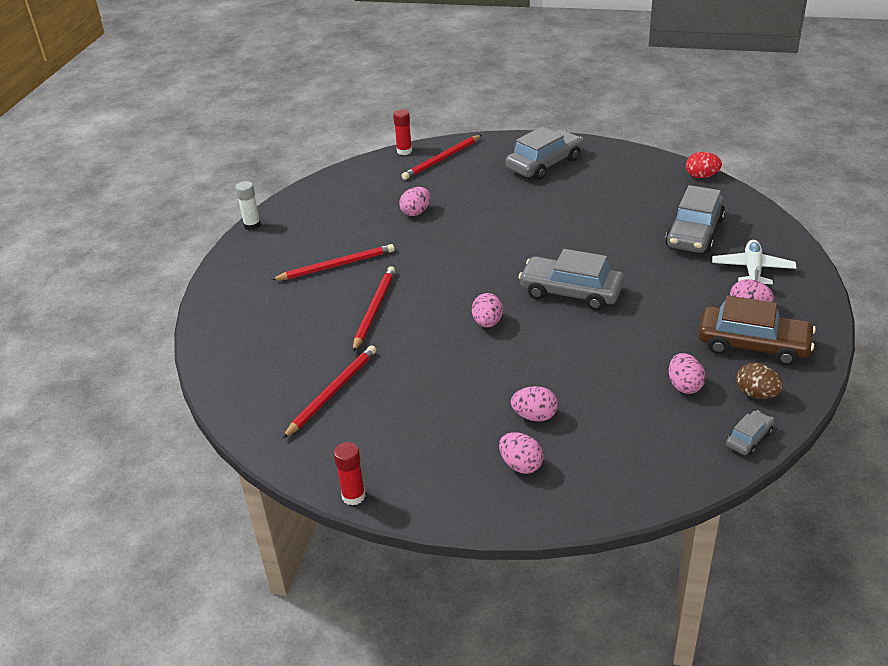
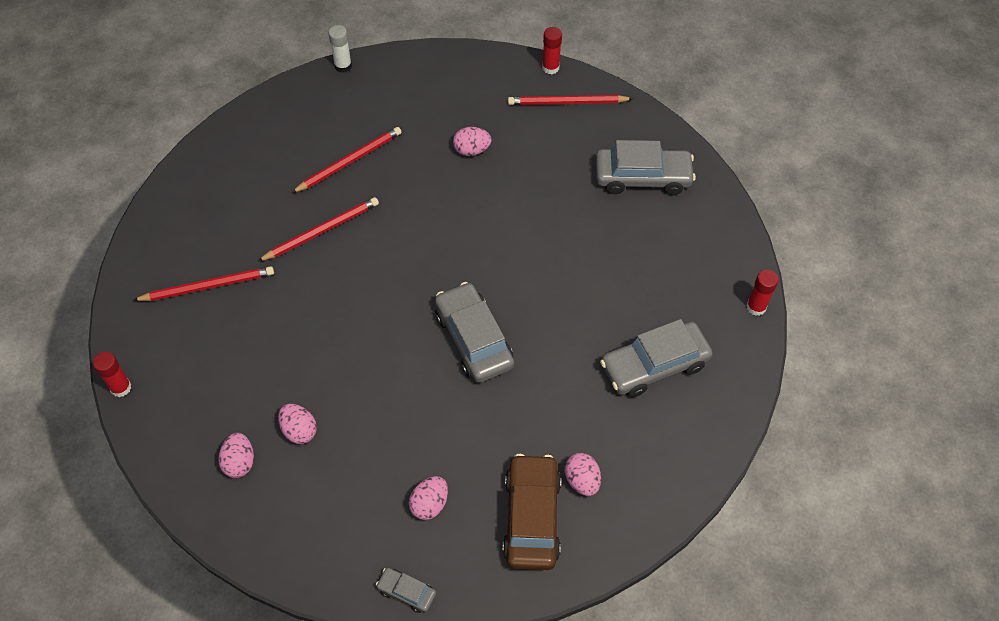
camera: 40 degrees right, 20 degrees up
red pencil [271,244,395,280] -> red pencil turned 60 degrees counterclockwise [292,127,402,193]
pink egg [472,293,503,327] -> none
red egg [686,152,722,178] -> red glue stick [746,270,779,316]
brown car [698,295,816,365] -> brown car turned 150 degrees counterclockwise [503,454,561,570]
white plane [712,240,797,284] -> none
grey car [726,410,774,455] -> grey car turned 150 degrees counterclockwise [376,568,436,613]
brown egg [736,363,783,399] -> none

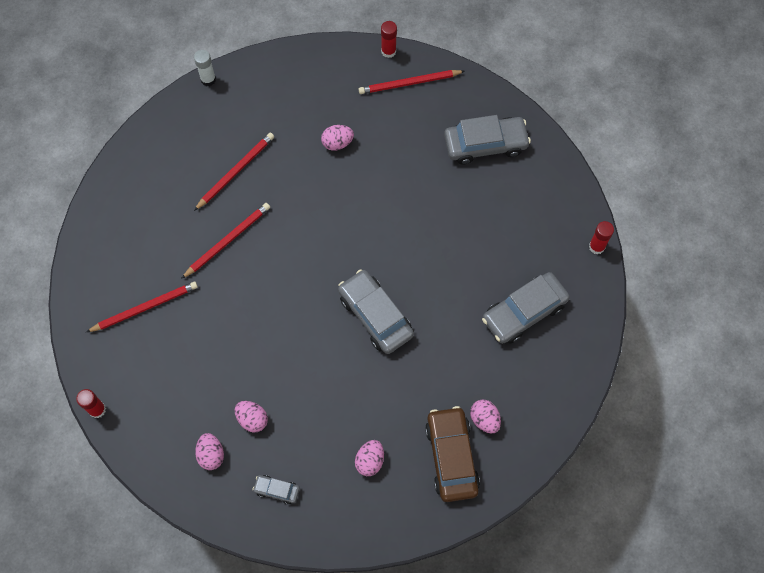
camera: 10 degrees left, 10 degrees up
grey car [376,568,436,613] -> grey car moved to [252,475,300,504]

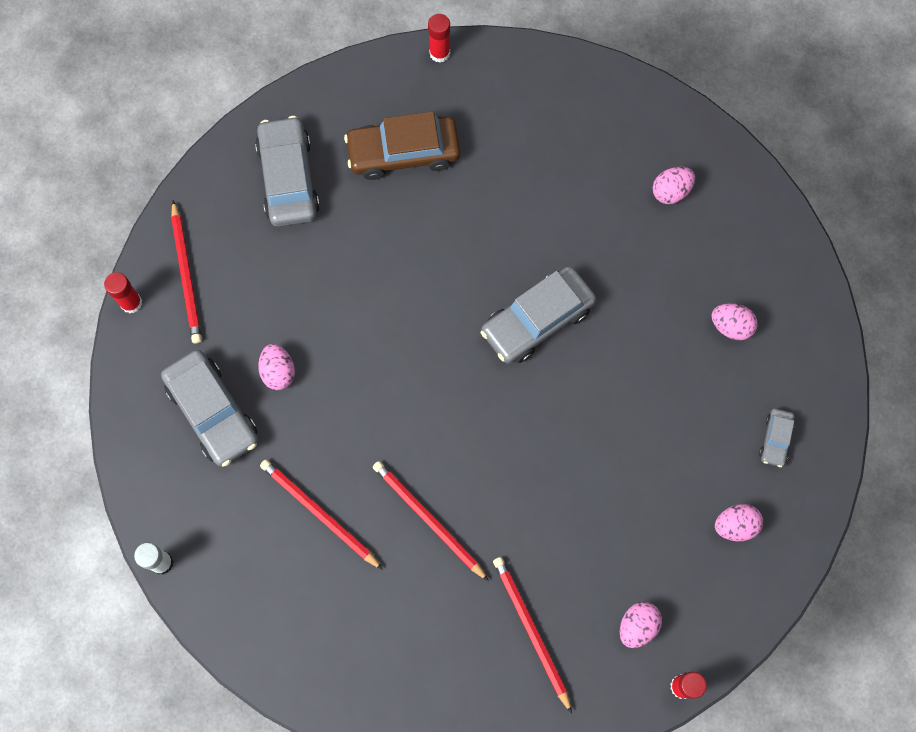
camera: 90 degrees left, 5 degrees up
pink egg [235,401,268,433] -> pink egg moved to [620,602,662,648]
brown car [425,406,480,502] -> brown car moved to [344,111,460,180]
grey car [482,272,570,344] -> grey car moved to [161,350,258,467]

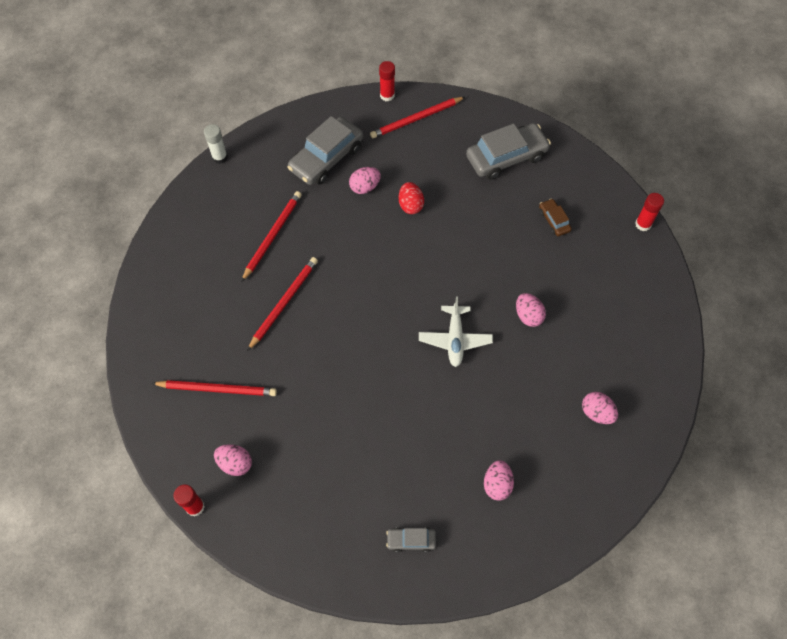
camera: 75 degrees right, 10 degrees down
brown car [344,111,460,180] -> brown car [539,199,572,236], size x0.49
grey car [481,266,596,364] -> white plane [419,296,493,367]
red pencil [493,557,572,713] -> red pencil turned 45 degrees clockwise [152,380,277,396]
pink egg [715,504,763,541] -> pink egg moved to [516,293,546,327]
none -> red egg [399,182,424,214]

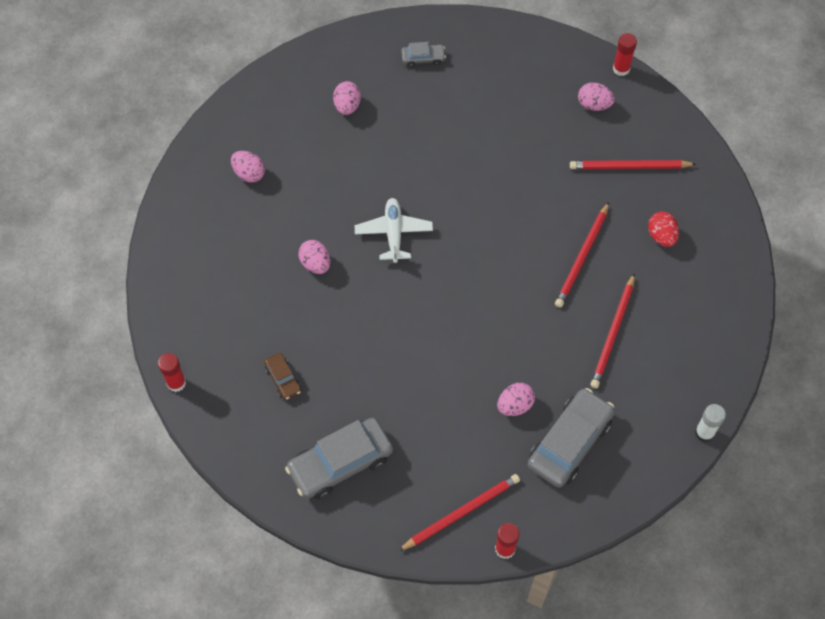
camera: 175 degrees right, 0 degrees up
red egg [399,182,424,214] -> red egg moved to [648,212,679,247]

